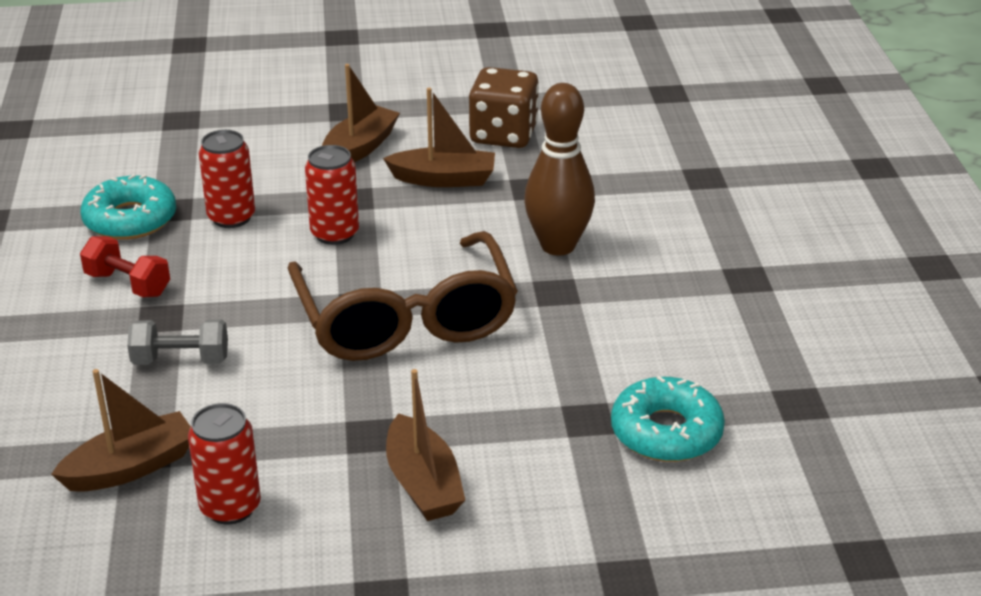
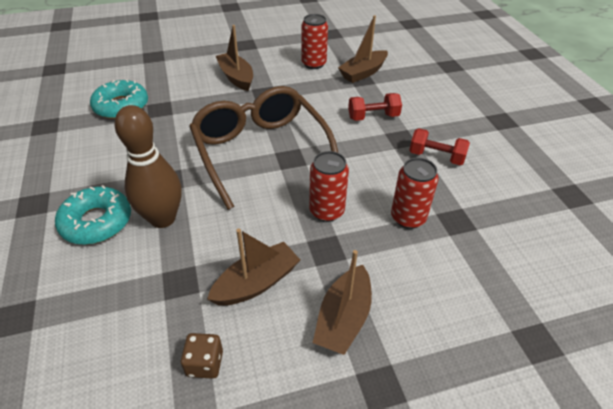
camera: 170 degrees right, 10 degrees up
turquoise donut [80,174,176,240] -> turquoise donut moved to [55,185,131,245]
grey dumbbell [127,319,228,365] -> red dumbbell [348,93,402,121]
brown boat [383,88,495,187] -> brown boat turned 150 degrees clockwise [207,229,300,306]
brown dice [469,67,539,148] -> brown dice [181,333,223,379], size x0.53

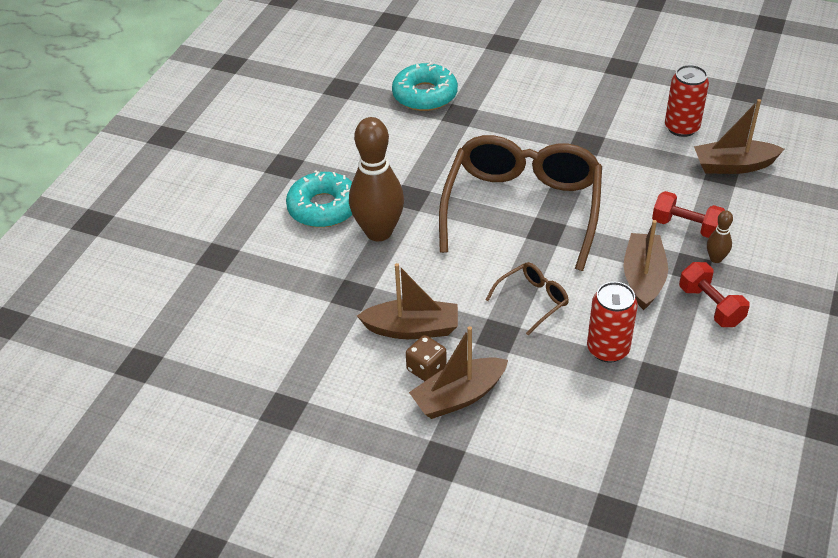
camera: 40 degrees right, 0 degrees up
brown dice [181,333,223,379] -> brown dice moved to [406,335,447,381]
brown boat [216,25,253,91] -> brown boat moved to [624,220,668,310]
red can [309,151,349,222] -> brown glasses [486,262,569,335]
none -> brown bowling pin [707,210,733,263]

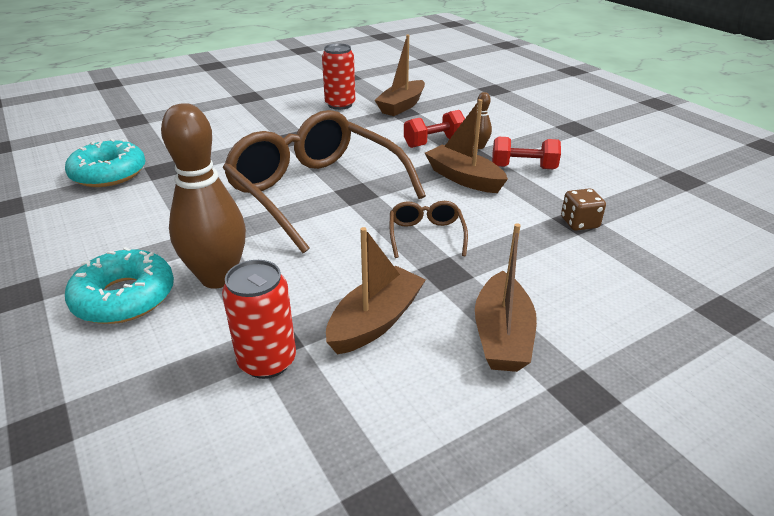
camera: 55 degrees left, 10 degrees down
brown dice [406,335,447,381] -> brown dice moved to [561,188,606,231]
red can [587,282,638,363] -> red can moved to [222,260,296,379]

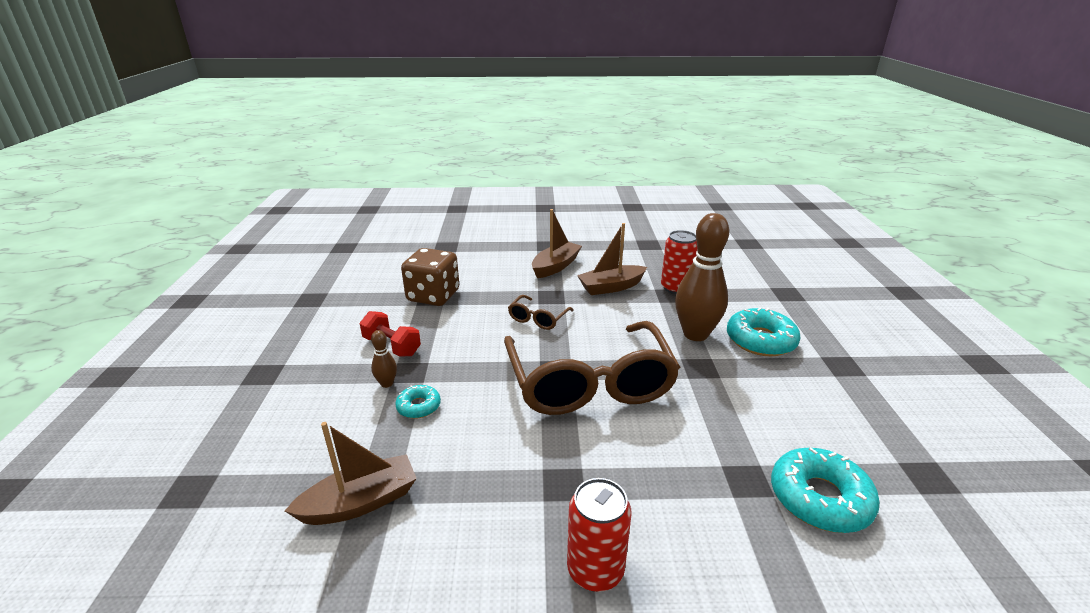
camera: 150 degrees left, 5 degrees down
red can [322,43,355,110] -> red can moved to [567,478,631,592]
red dumbbell [404,110,465,148] -> turquoise donut [395,385,441,419]
brown boat [425,99,508,193] -> none
brown dice [561,188,606,231] -> brown dice [401,248,459,306], size x1.89

